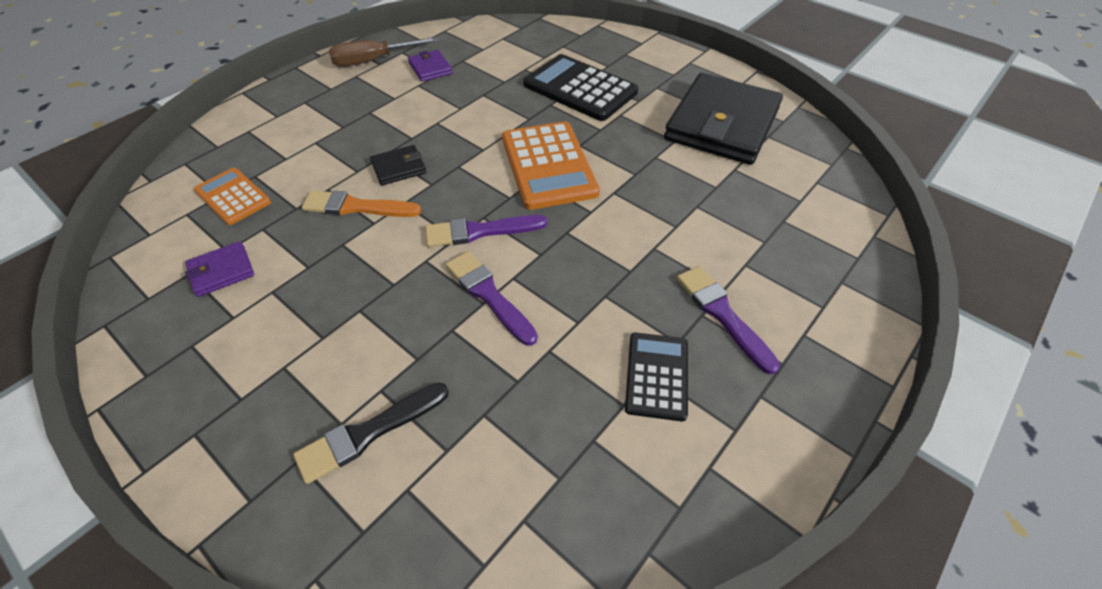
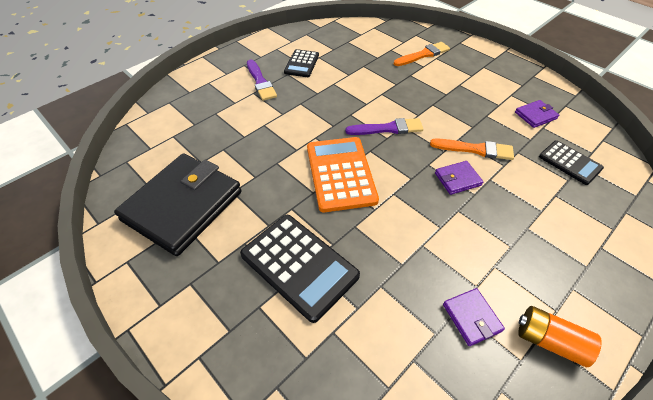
camera: 175 degrees left, 0 degrees up
orange calculator [194,168,271,225] -> black calculator [539,140,604,185]
black brush [293,382,449,484] -> orange brush [394,42,450,66]
brown screwdriver [329,37,439,67] -> orange battery [518,306,602,367]
black wallet [370,145,427,185] -> purple wallet [435,161,483,195]
purple brush [446,251,538,346] -> none

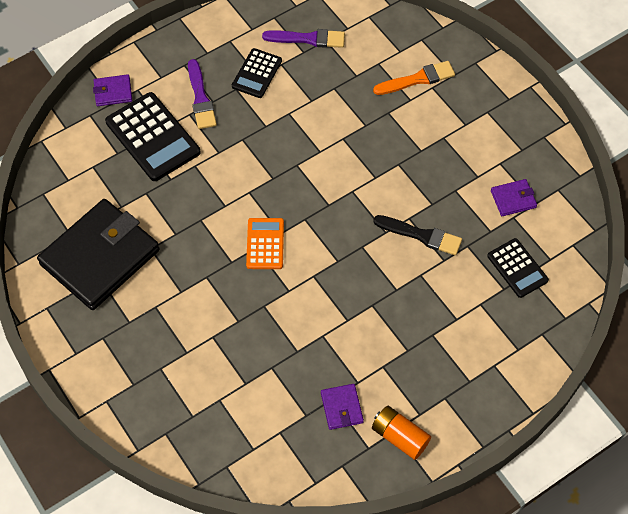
camera: 10 degrees right, 10 degrees up
black calculator [240,215,360,323] -> black calculator moved to [105,92,201,181]
orange calculator [307,137,379,212] -> orange calculator [246,218,284,269], size x0.59
purple brush [345,118,423,135] -> purple brush moved to [262,29,345,48]
orange brush [430,138,514,160] -> black brush [373,215,462,256]
purple wallet [435,161,483,195] -> purple wallet moved to [93,74,132,106]

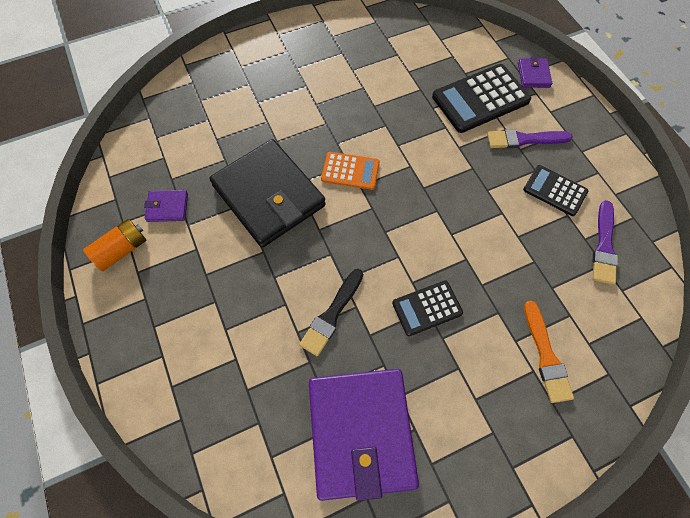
camera: 100 degrees right, 5 degrees up
black wallet [37,199,159,310] -> black wallet moved to [210,139,326,248]
black calculator [487,238,549,298] -> black calculator moved to [392,280,463,336]
purple wallet [491,179,537,216] -> purple wallet [309,369,419,501], size x2.41

